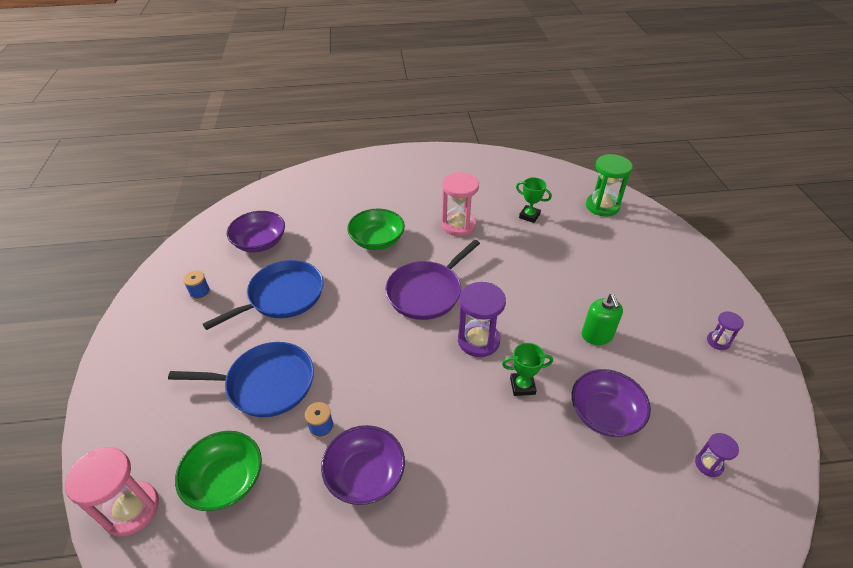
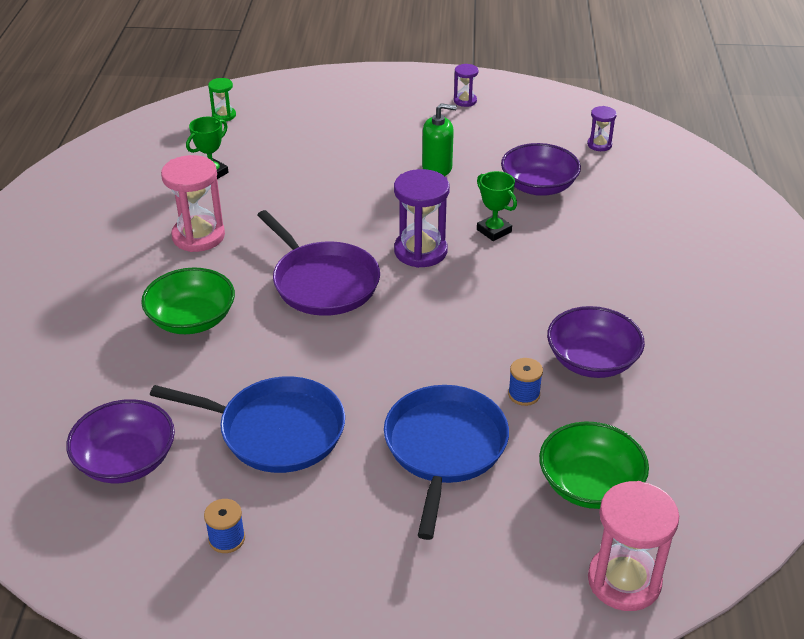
camera: 80 degrees left, 5 degrees down
blue pan [203,260,323,330] -> blue pan turned 135 degrees clockwise [150,376,345,473]
green trophy [502,343,553,396] -> green trophy turned 45 degrees counterclockwise [477,171,517,241]
green hourglass [586,154,633,216] -> green hourglass [208,78,236,121], size x0.53

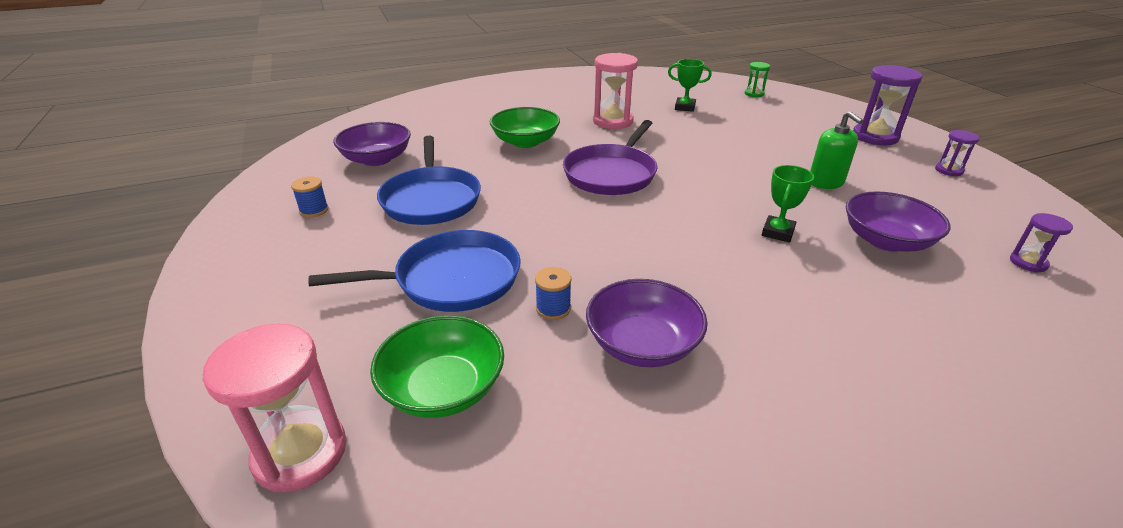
camera: 65 degrees right, 5 degrees down
purple hourglass [394,169,450,268] -> purple hourglass moved to [853,65,923,145]

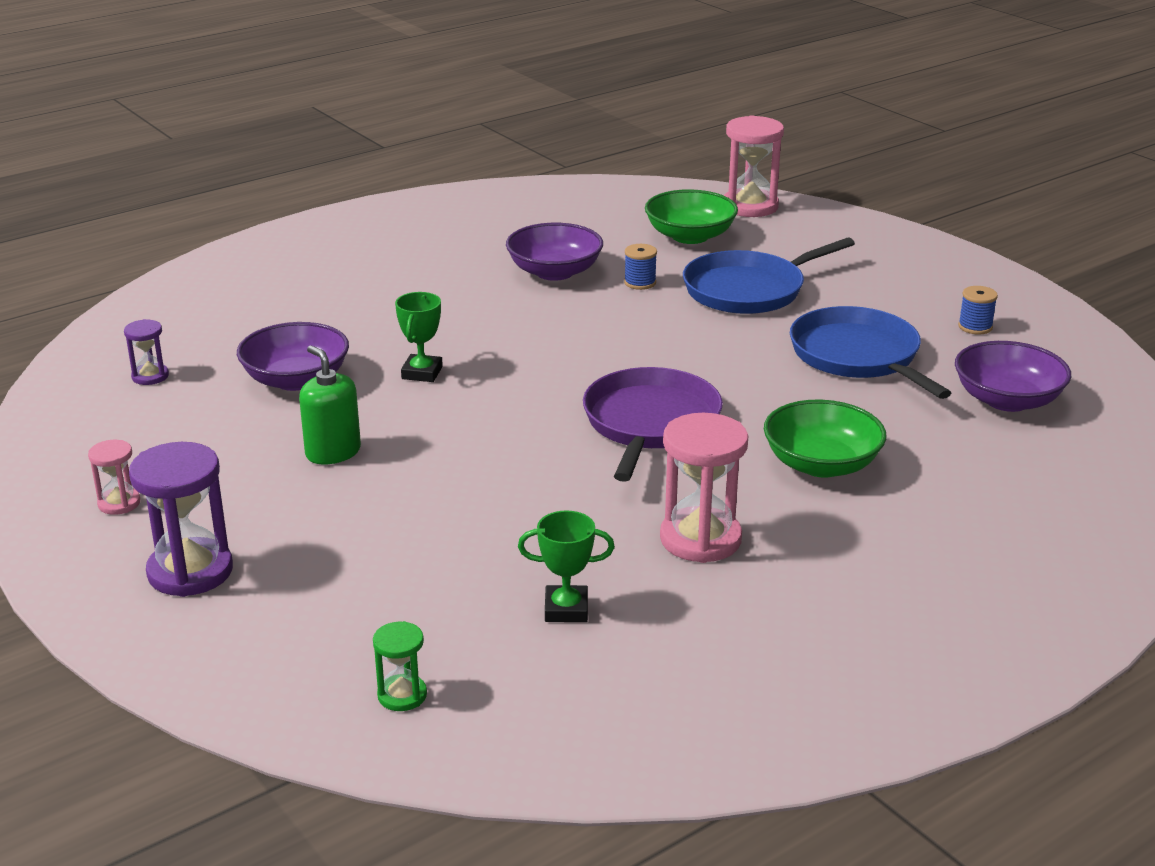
camera: 165 degrees right, 5 degrees down
purple hourglass [935,130,979,176] -> pink hourglass [88,440,140,515]

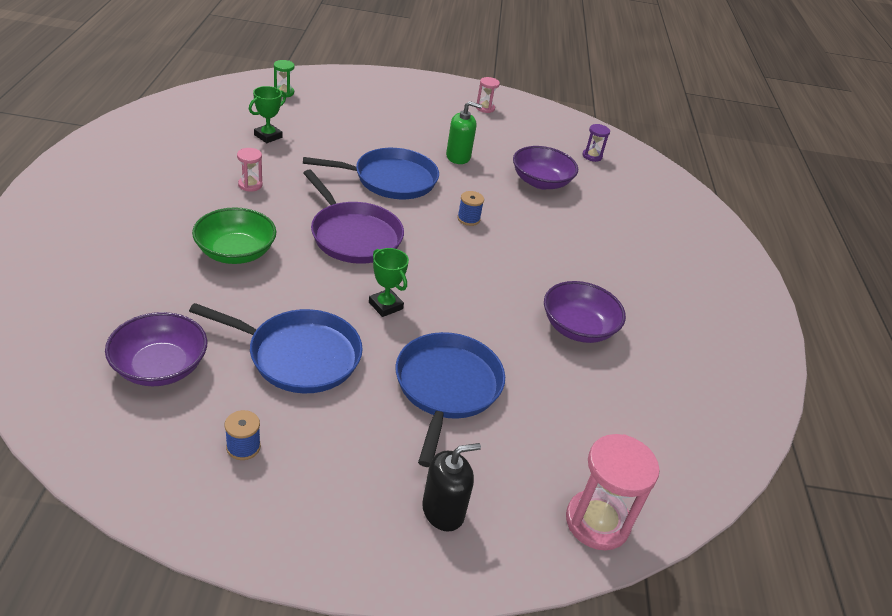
camera: 125 degrees right, 10 degrees up
purple hourglass [129,442,233,597] -> none
green trophy [395,292,443,382] -> green trophy moved to [369,248,409,317]
blue spool [624,244,657,290] -> blue spool moved to [457,191,484,226]
green bowl [645,189,738,244] -> none
pink hourglass [660,413,748,563] -> pink hourglass [237,148,263,192], size x0.53
none -> blue pan [303,148,439,199]
none -> black soap dispenser [422,443,481,532]

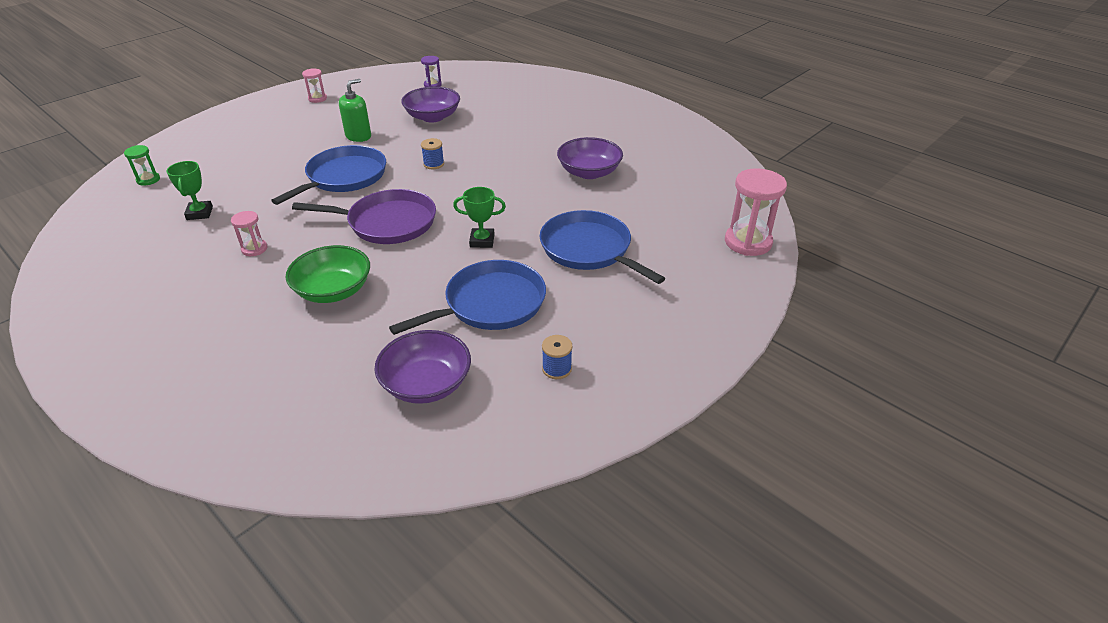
camera: 45 degrees left, 0 degrees up
black soap dispenser [422,443,481,532] -> none

